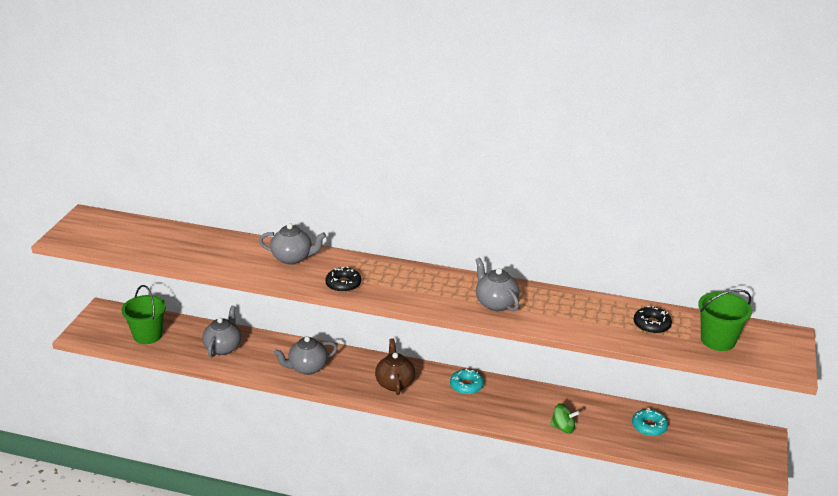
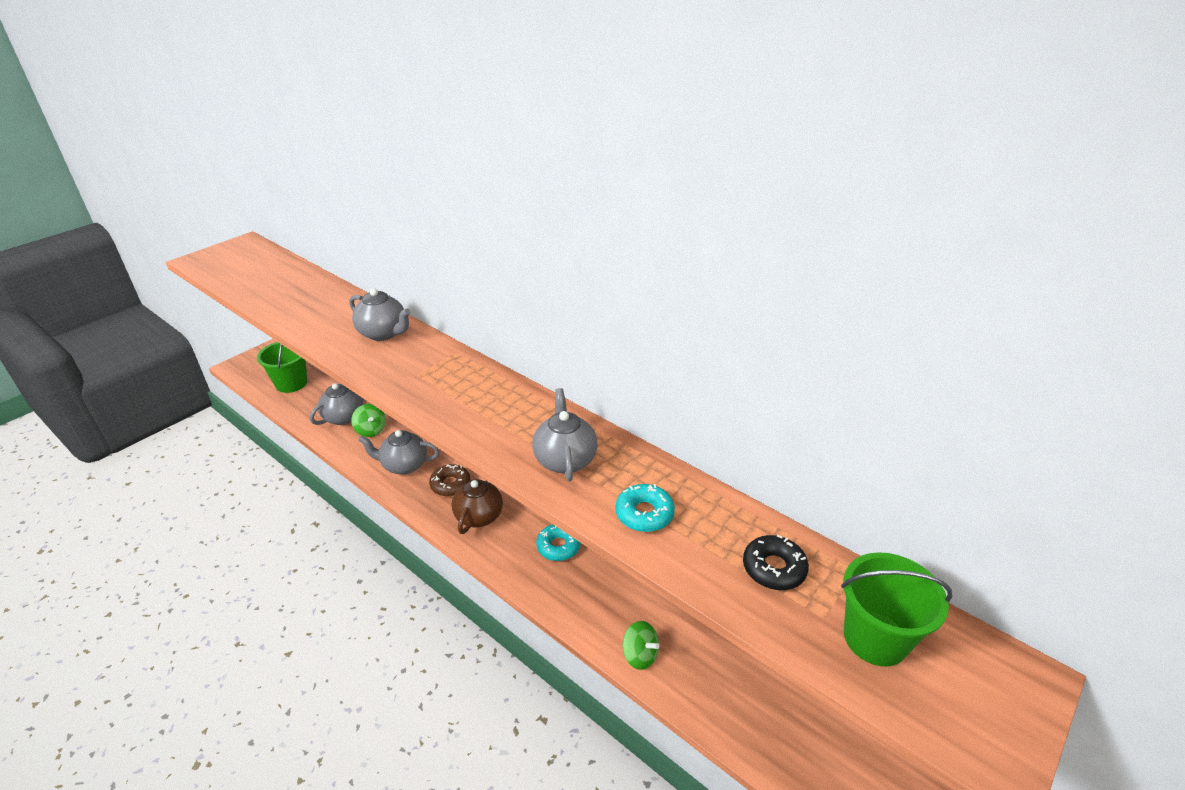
camera: 25 degrees right, 5 degrees up
black donut [325,267,361,292] -> none
turquoise donut [632,408,668,436] -> turquoise donut moved to [615,484,675,532]
none -> green spinning top [351,404,386,437]
none -> brown donut [429,464,470,496]

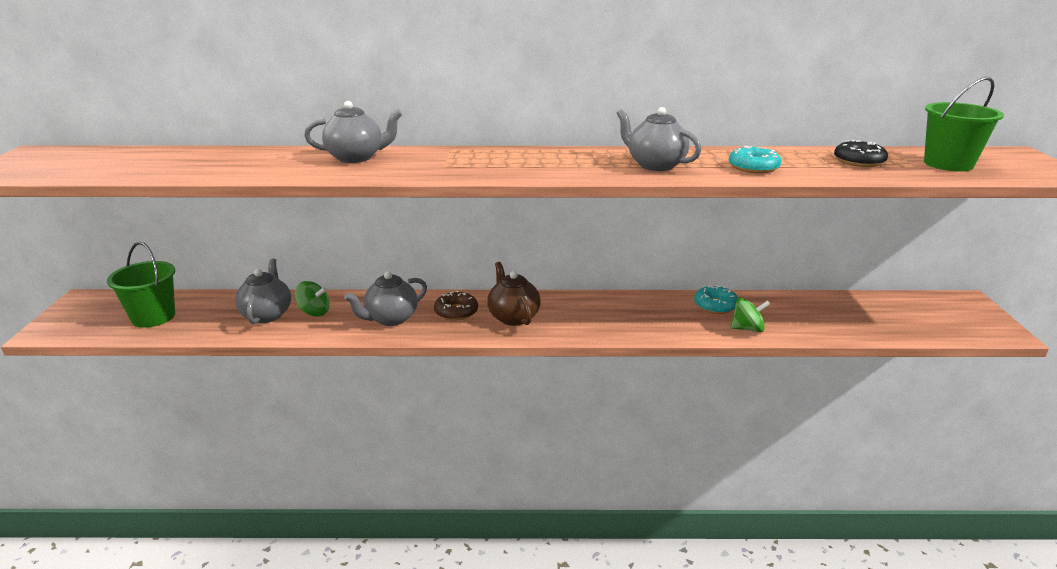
camera: 40 degrees left, 10 degrees down
turquoise donut [536,524,581,561] -> turquoise donut moved to [694,285,738,314]

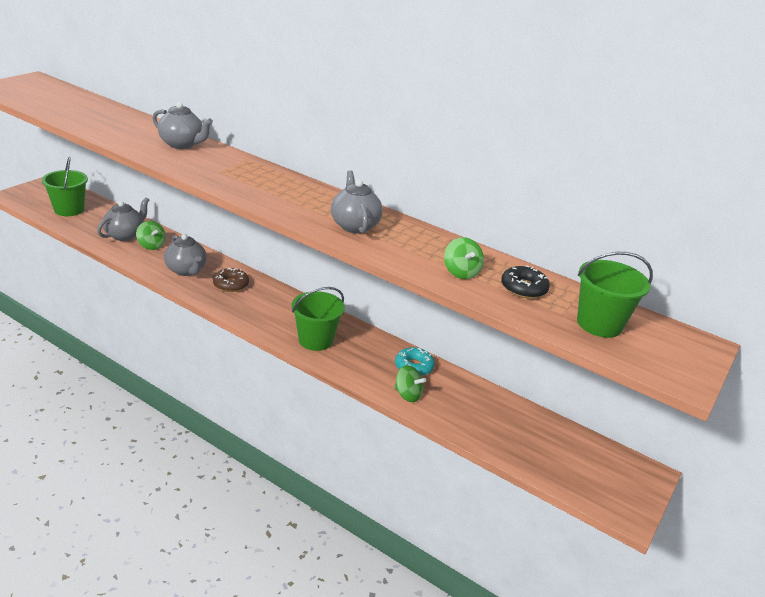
camera: 30 degrees right, 5 degrees up
grey teapot [344,271,427,326] -> grey teapot turned 120 degrees counterclockwise [164,234,207,276]
brown teapot [487,262,541,326] -> none
turquoise donut [729,145,782,173] -> none
none -> green bucket [291,287,345,351]
none -> green spinning top [444,237,484,279]

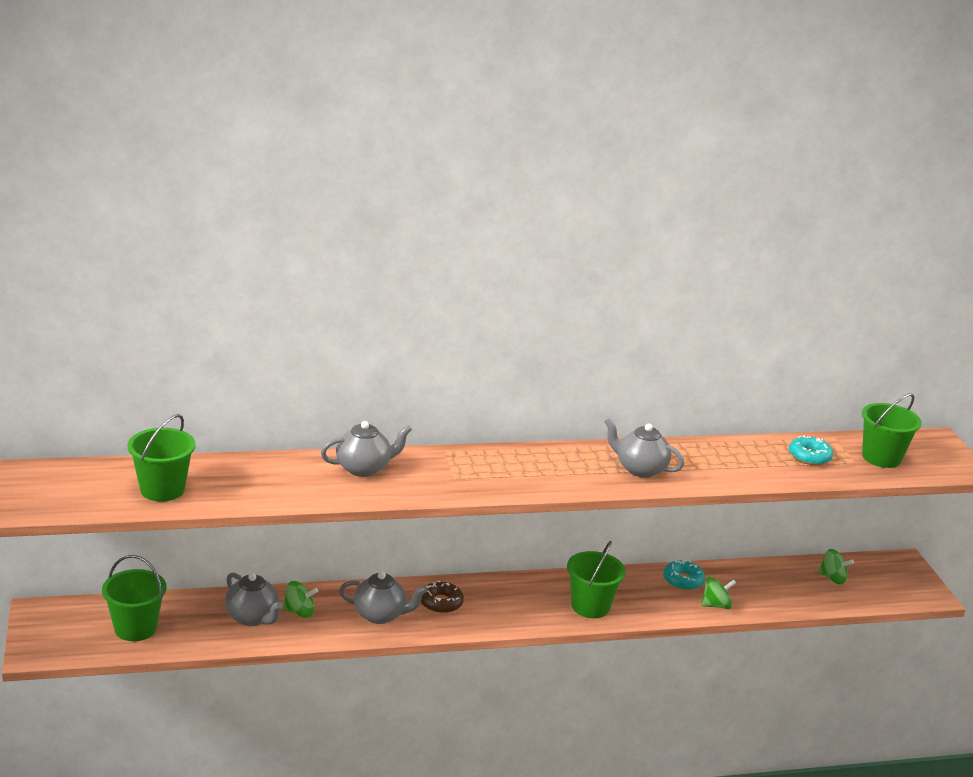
camera: 45 degrees left, 5 degrees down
grey teapot [97,197,149,241] -> grey teapot turned 150 degrees clockwise [225,573,282,626]
green spinning top [444,237,484,279] -> green spinning top moved to [818,549,854,584]
black donut [501,265,550,299] -> turquoise donut [789,435,833,465]
none -> green bucket [128,414,196,501]

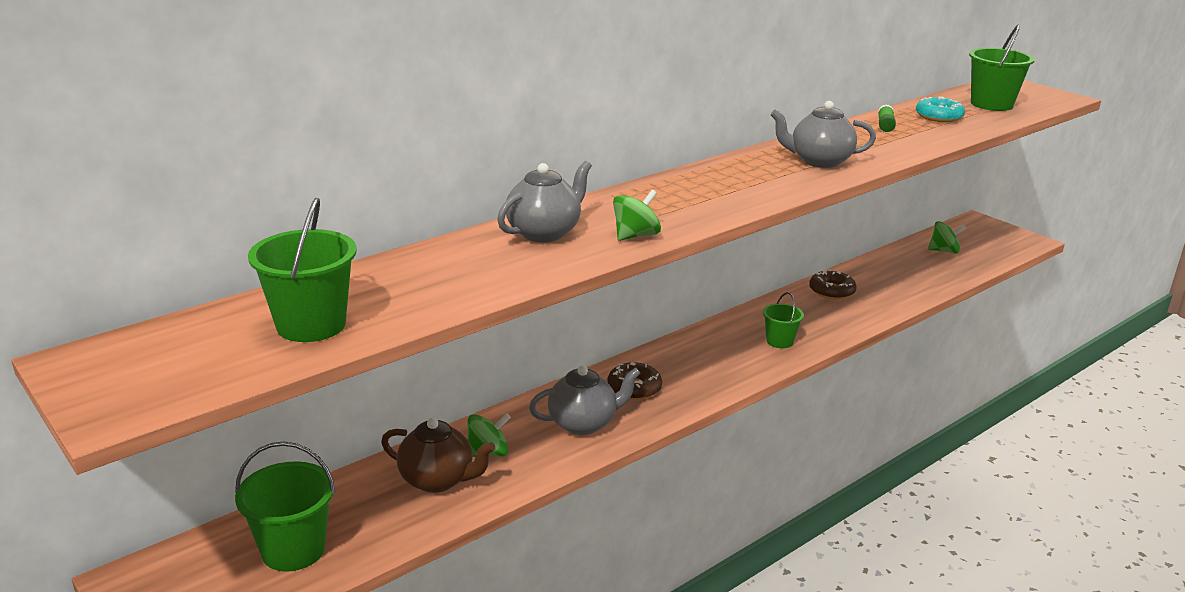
camera: 25 degrees left, 0 degrees up
grey teapot [225,573,282,626] -> brown teapot [381,418,495,493]
green bucket [567,541,626,618] -> green bucket [763,292,804,348], size x0.60
turquoise donut [663,560,705,590] -> brown donut [809,269,856,300]
green spinning top [701,577,736,609] -> green spinning top moved to [613,190,661,241]
none -> green glue stick [878,105,896,132]

